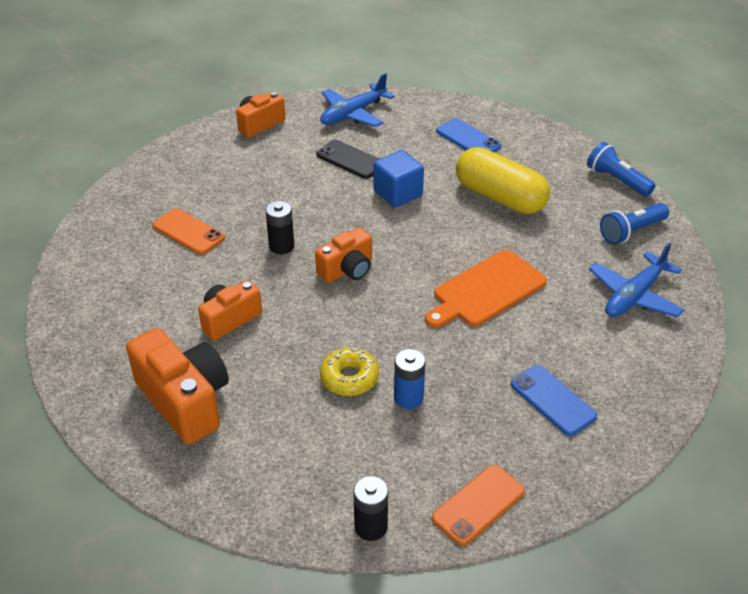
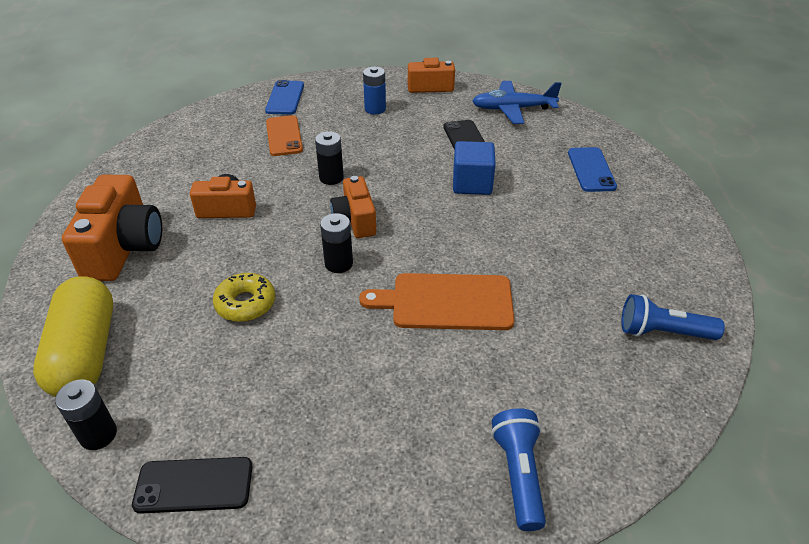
camera: 40 degrees right, 0 degrees up
orange camera [315,227,372,283] -> orange camera turned 75 degrees clockwise [330,176,376,238]
blue battery [394,349,425,409] -> blue battery moved to [363,67,386,115]
orange phone [432,465,525,546] -> black phone [132,457,252,514]
yellow capsule [456,147,550,214] -> yellow capsule moved to [33,276,113,397]
blue phone [511,365,597,436] -> blue phone moved to [265,80,304,115]
blue flashlight [587,142,656,197] -> blue flashlight moved to [491,408,546,531]
blue plane [589,242,685,318] -> none
none -> black battery [320,213,353,273]

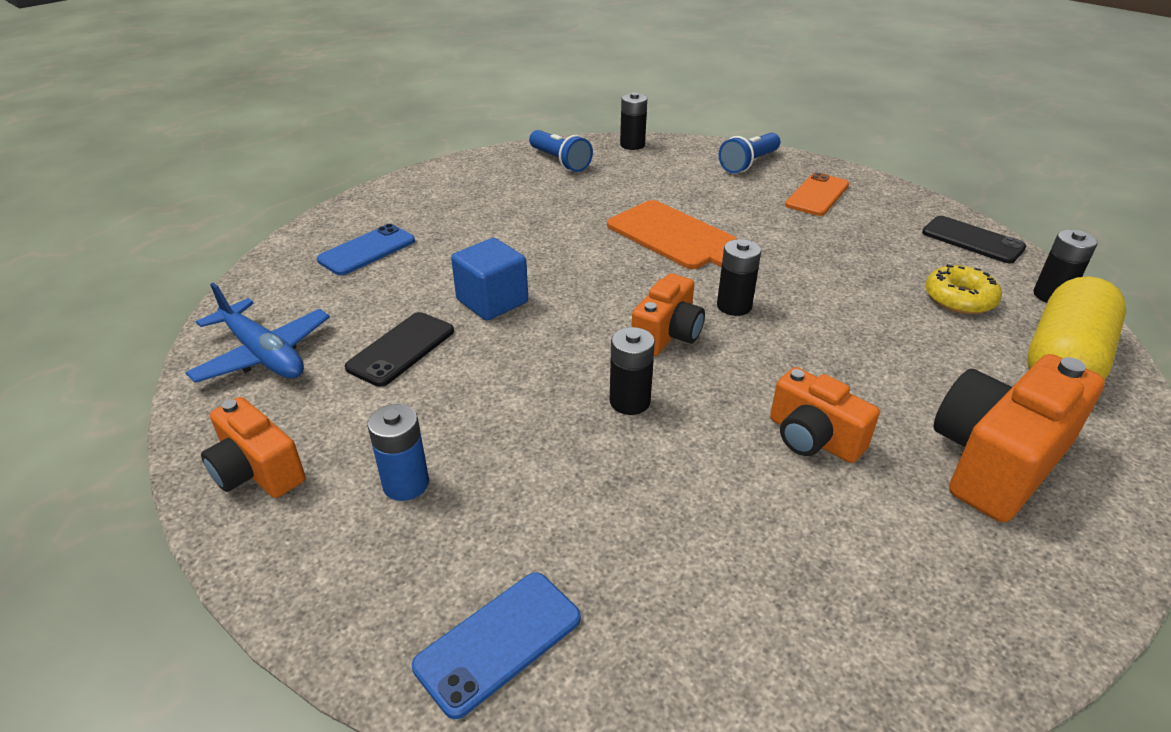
camera: 135 degrees left, 5 degrees down
yellow donut [213,273,275,322] -> yellow donut moved to [925,264,1002,314]
orange phone [266,115,303,156] -> orange phone moved to [785,172,849,216]
none -> black battery [620,92,647,150]

